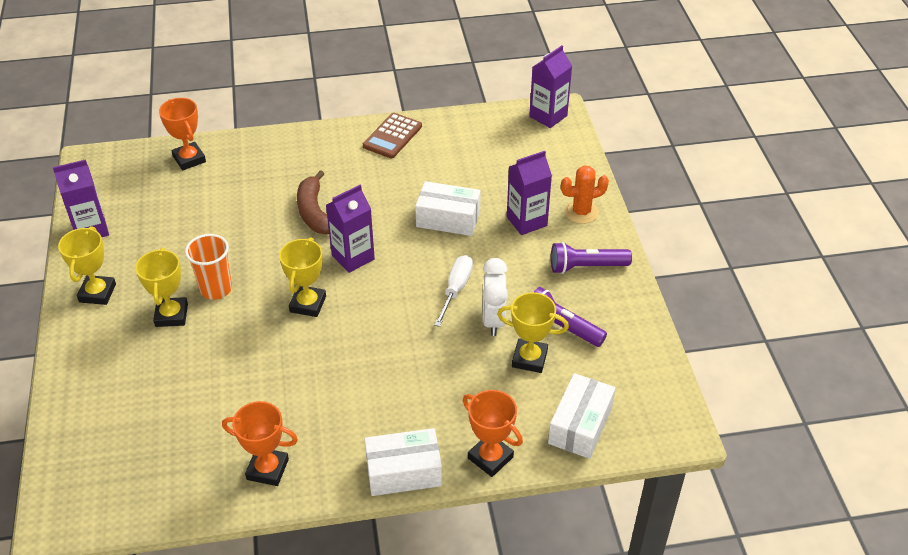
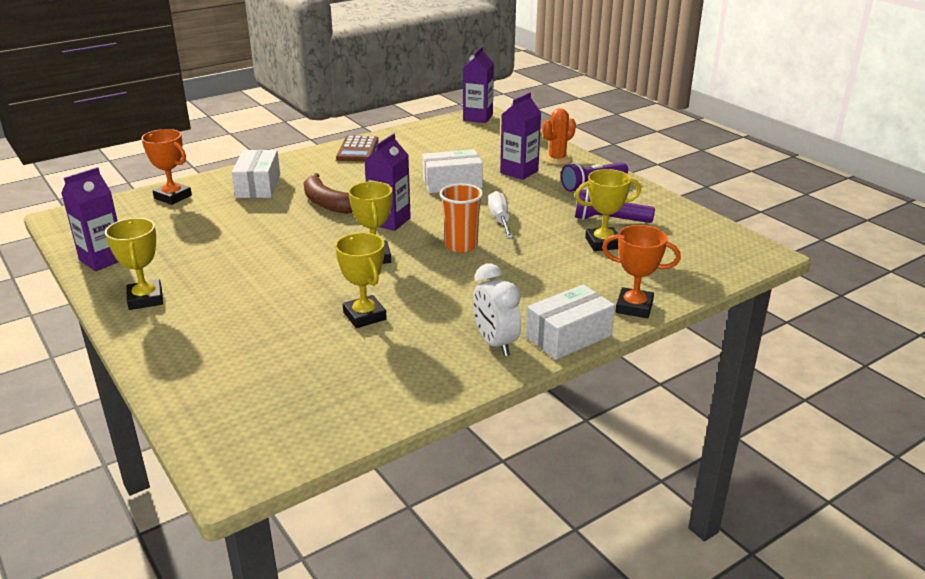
camera: 25 degrees left, 15 degrees down
yellow trophy [135,248,188,327] -> yellow trophy moved to [335,233,387,328]
orange cup [185,234,232,300] -> orange cup moved to [439,184,483,252]
orange trophy [222,401,298,486] -> none
white clock [482,258,508,336] -> white clock moved to [473,264,521,356]
white box [548,373,616,459] -> white box moved to [232,150,280,198]

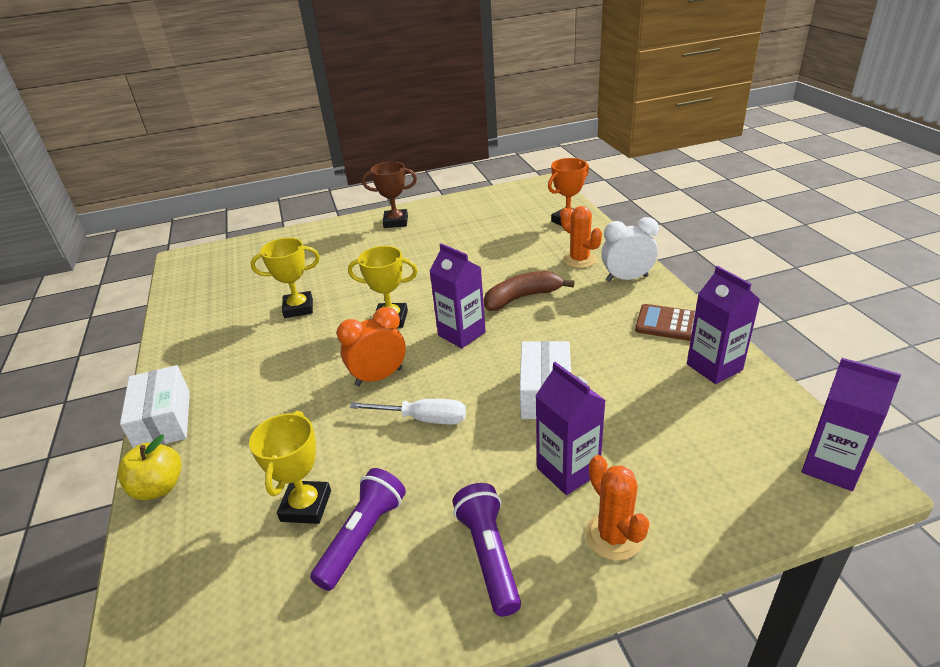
camera: 110 degrees right, 5 degrees up
purple carton [61,167,119,271] -> purple carton moved to [687,266,760,384]
yellow trophy [105,218,163,310] -> brown trophy [362,161,417,228]
white box [232,150,280,198] -> orange cactus [561,206,602,268]
orange cup [439,184,483,252] -> orange clock [337,307,406,386]
white clock [473,264,521,356] -> white clock moved to [601,217,659,282]
orange trophy [602,225,681,318] -> yellow apple [118,434,182,500]

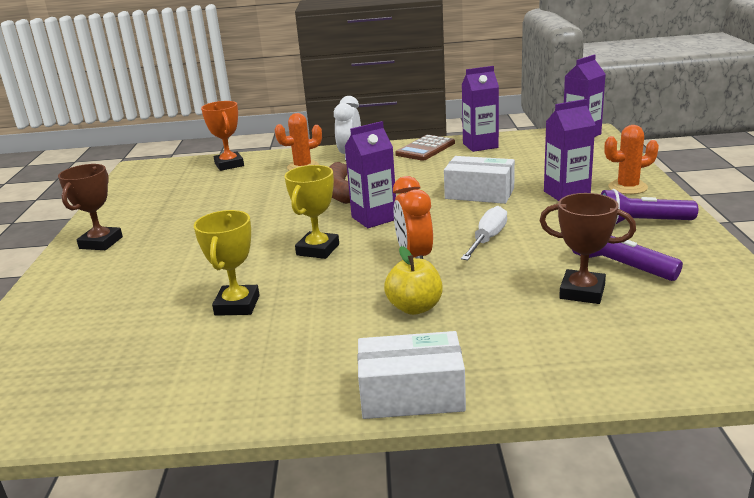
camera: 75 degrees left, 10 degrees down
yellow apple [118,434,182,500] -> yellow apple moved to [384,246,442,315]
yellow trophy [249,411,331,524] -> brown trophy [540,193,636,304]

